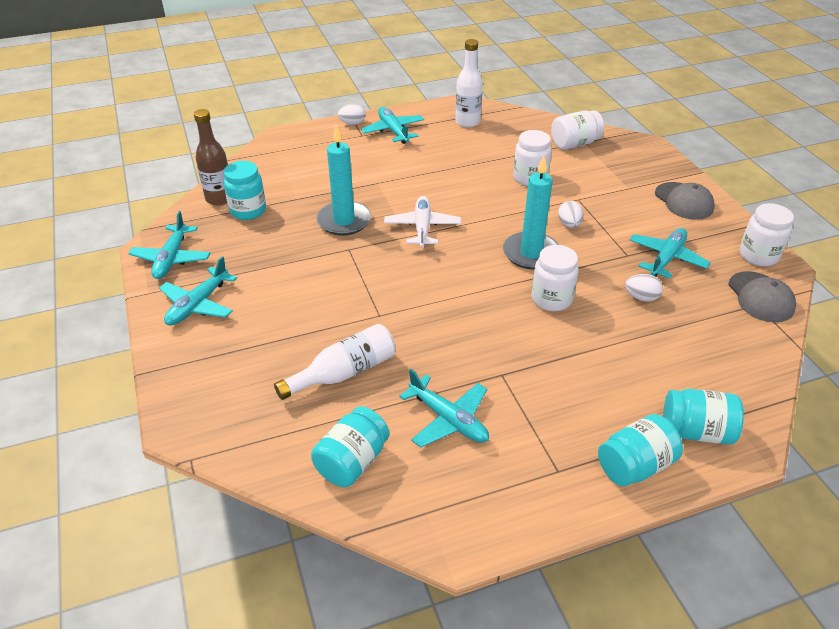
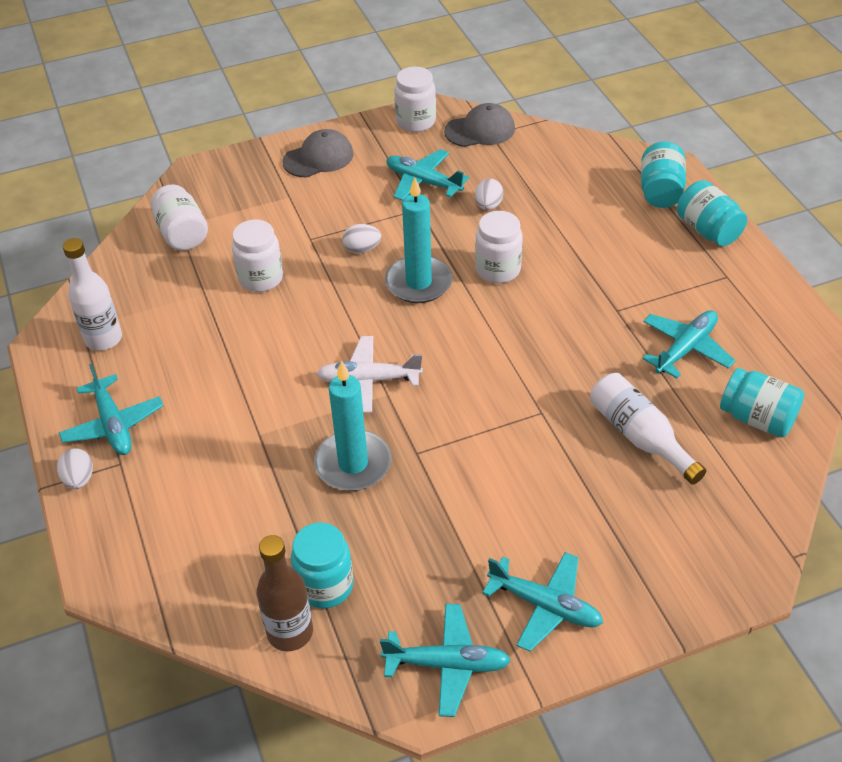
camera: 90 degrees left, 5 degrees up
turquoise plane [361,107,424,144] -> turquoise plane turned 90 degrees counterclockwise [59,364,164,455]

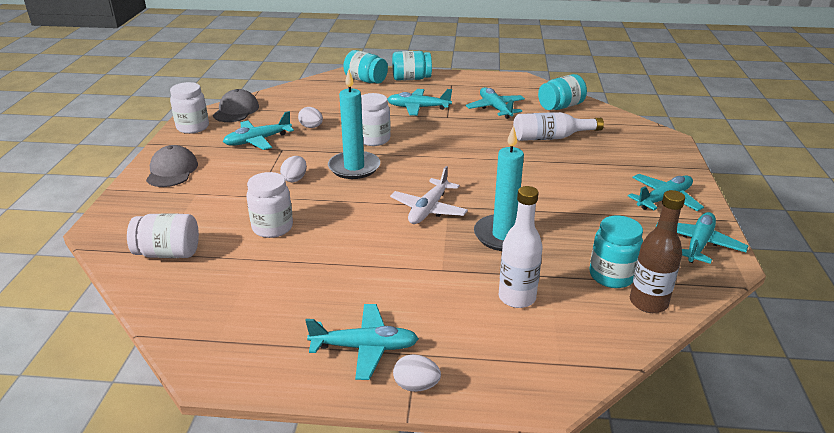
camera: 65 degrees left, 15 degrees down
white bottle [63,238,122,351] -> white bottle moved to [499,186,543,308]
none -> turquoise plane [387,89,452,116]

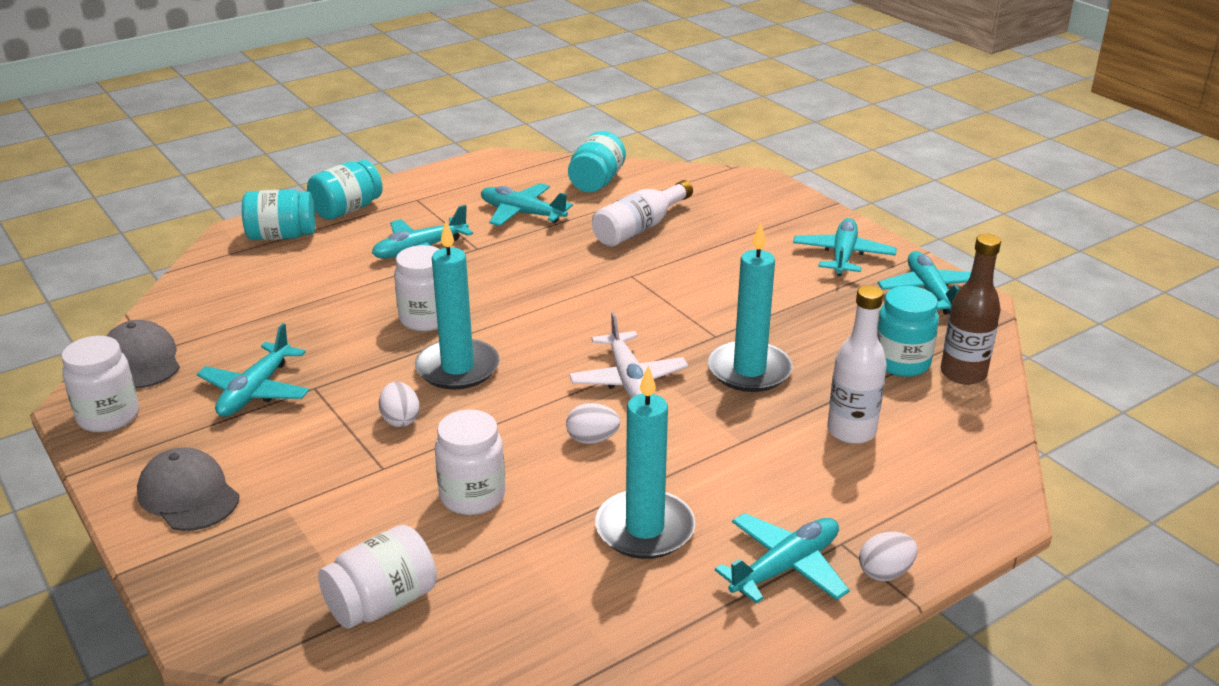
camera: 40 degrees left, 0 degrees up
white egg [298,107,323,128] -> white egg moved to [566,403,620,444]
none -> turquoise candle [595,365,695,559]

